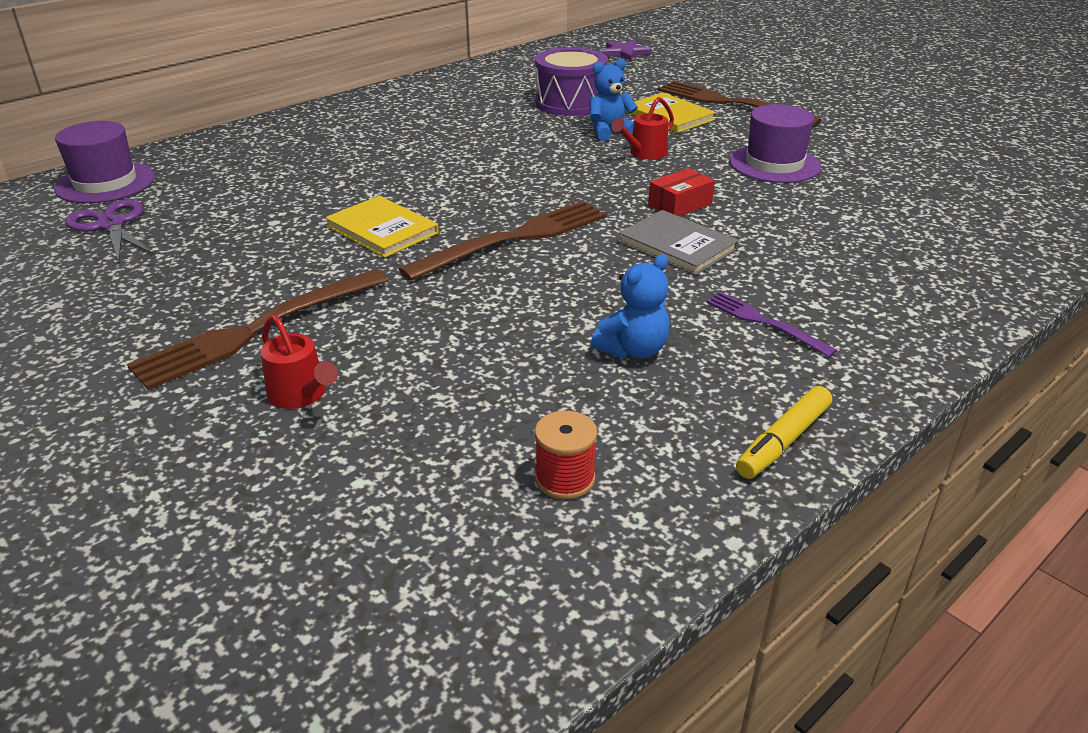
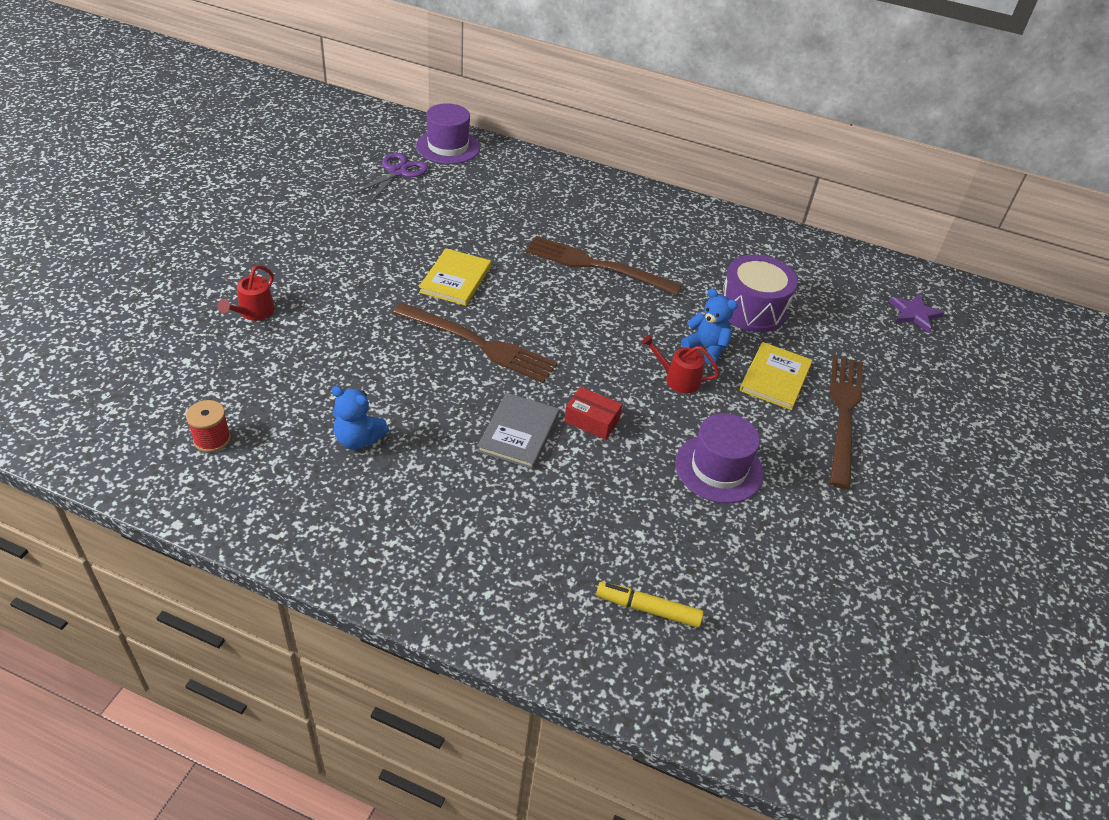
camera: 60 degrees right, 10 degrees up
brown fork [127,269,389,390] -> brown fork moved to [525,236,682,295]
purple fork [706,292,837,357] -> none
yellow marker [736,386,832,479] -> yellow marker moved to [596,582,704,628]

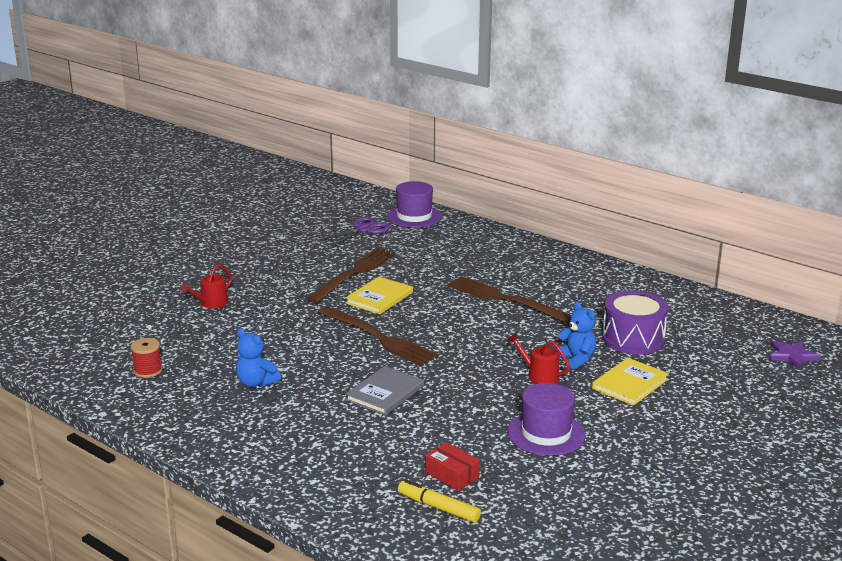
camera: 20 degrees right, 20 degrees down
red box [564,387,622,440] -> red box moved to [425,442,480,491]
brown fork [830,355,863,489] -> brown fork moved to [306,248,396,303]

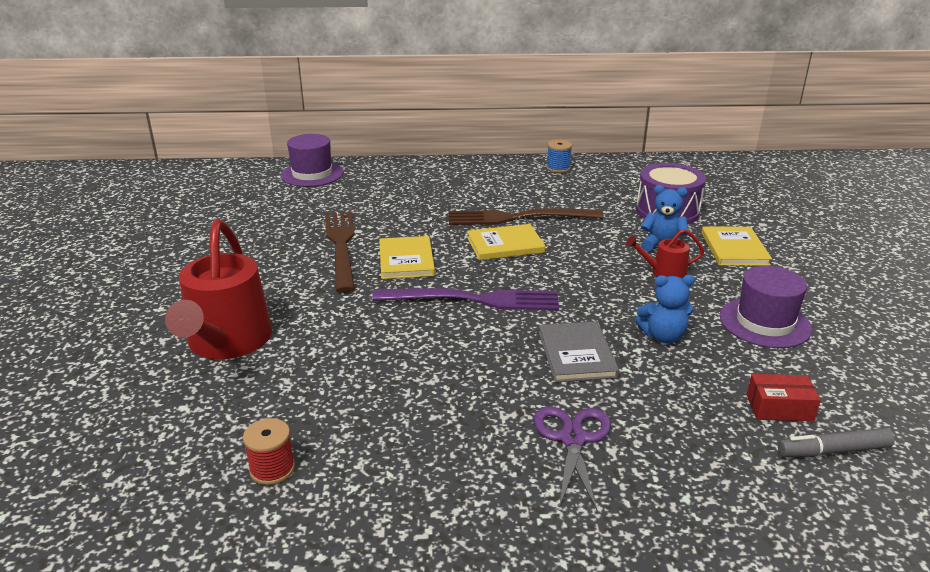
camera: 40 degrees left, 5 degrees up
red watering can [181,264,233,309] -> red watering can [165,220,272,359], size x2.13
blue teddy bear [236,328,281,387] -> blue teddy bear moved to [636,275,695,343]
brown fork [318,306,439,366] -> purple fork [372,288,559,311]
purple scissors [320,217,391,246] -> purple scissors moved to [534,406,611,512]
yellow marker [398,480,481,523] -> grey marker [778,428,895,457]
purple star [769,340,821,370] -> none
none -> yellow book [467,224,545,260]
none -> blue spool [546,140,572,173]

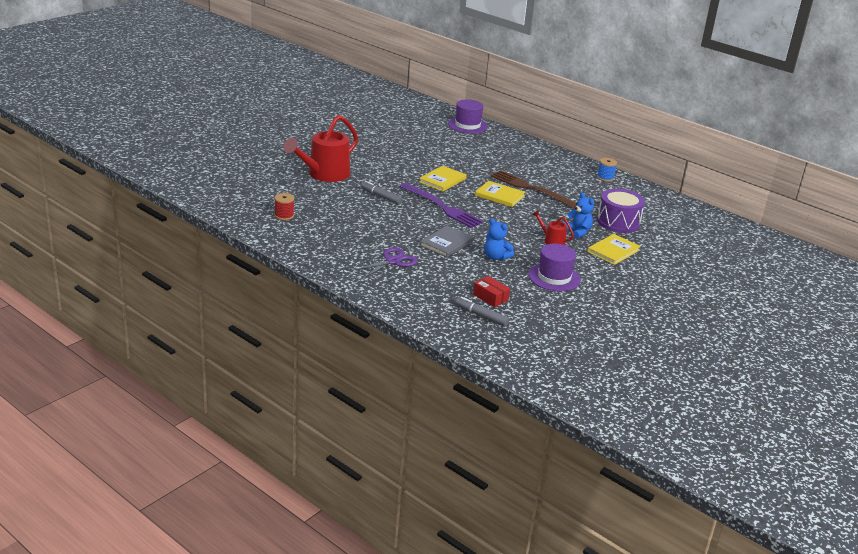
camera: 40 degrees right, 0 degrees up
brown fork [325,211,355,293] -> none
none -> grey marker [361,181,403,205]

